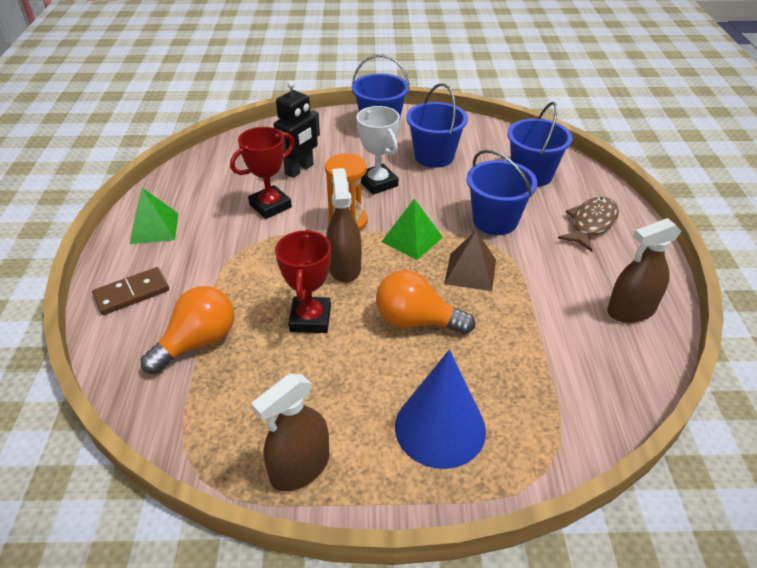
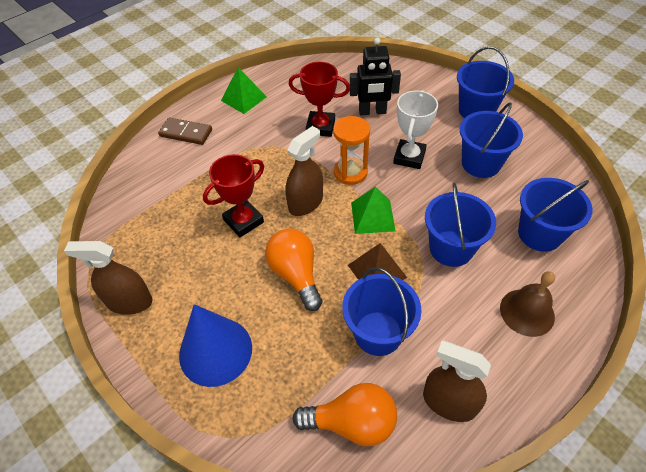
camera: 50 degrees right, 10 degrees up
orange light bulb [141,286,234,374] -> orange light bulb moved to [293,383,397,447]
brown fish [558,197,619,252] -> brown bell [500,271,555,337]
none -> blue bucket [342,267,422,356]

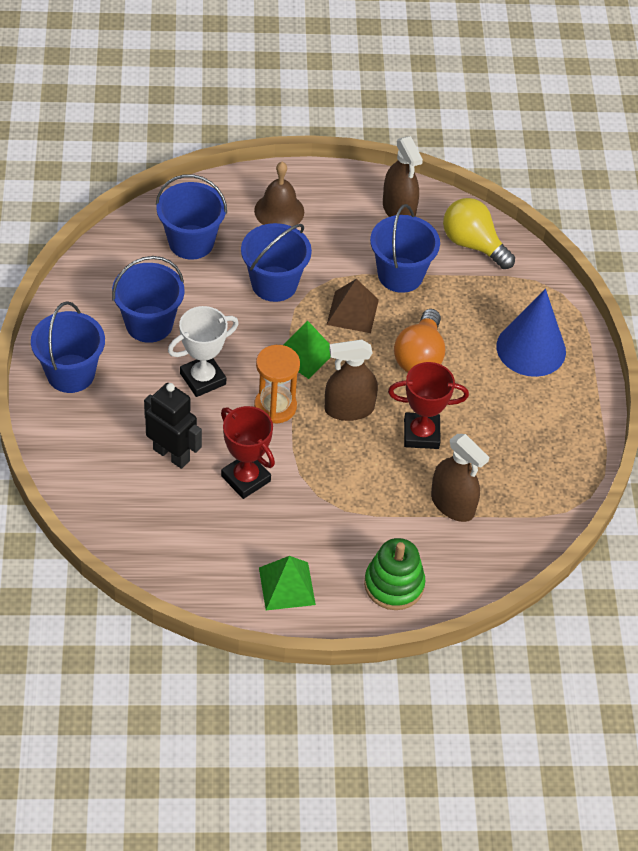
camera: 145 degrees left, 0 degrees up
brown spray bottle [64,241,153,315] -> brown spray bottle moved to [431,434,489,522]
brown domino [158,118,212,145] -> green stacking toy [364,538,425,610]
orange light bulb [293,383,397,447] -> yellow light bulb [443,198,515,269]

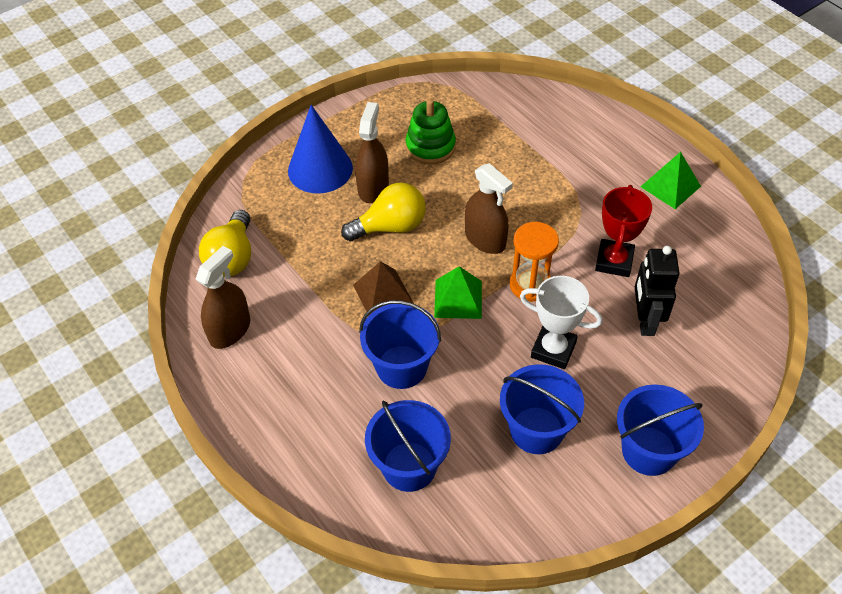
camera: 120 degrees left, 0 degrees up
brown bell [254,162,304,226] -> none
green stacking toy [364,538,425,610] -> green stacking toy moved to [406,99,456,164]
blue bucket [370,204,440,293] -> none
red trophy [388,362,469,449] -> none
orange light bulb [394,309,445,372] -> yellow light bulb [341,182,426,241]
brown spray bottle [431,434,489,522] -> brown spray bottle moved to [355,102,389,203]

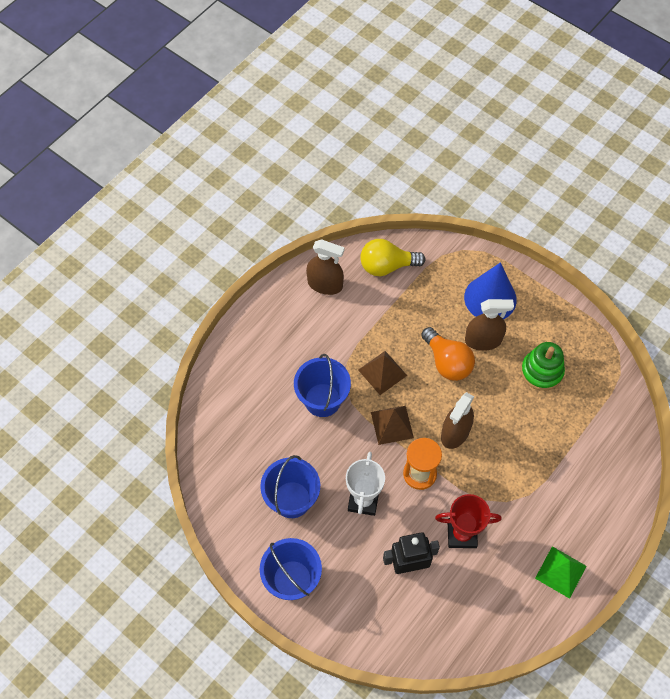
camera: 75 degrees right, 10 degrees up
yellow light bulb [341,182,426,241] -> orange light bulb [421,327,475,381]
blue bucket [365,400,451,492] -> none
green pyramid [434,266,482,319] -> brown pyramid [371,406,414,445]

